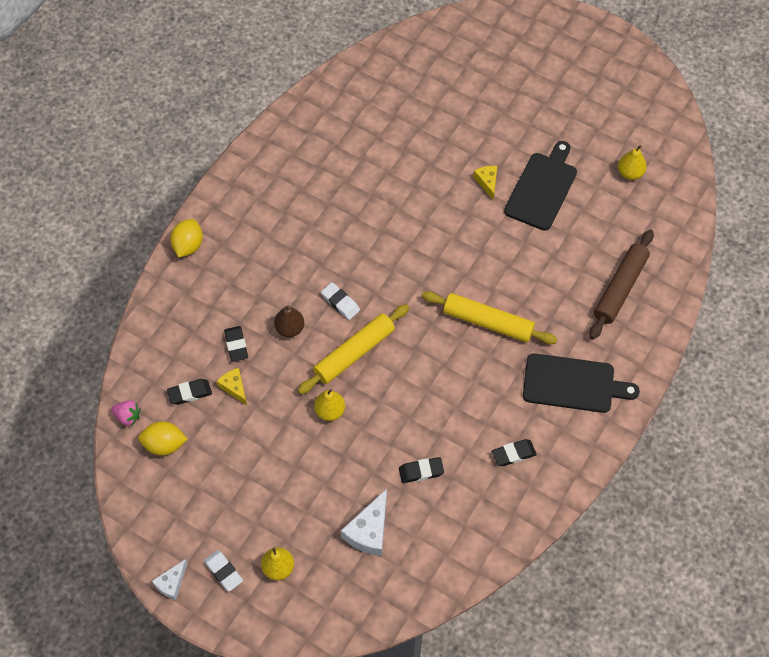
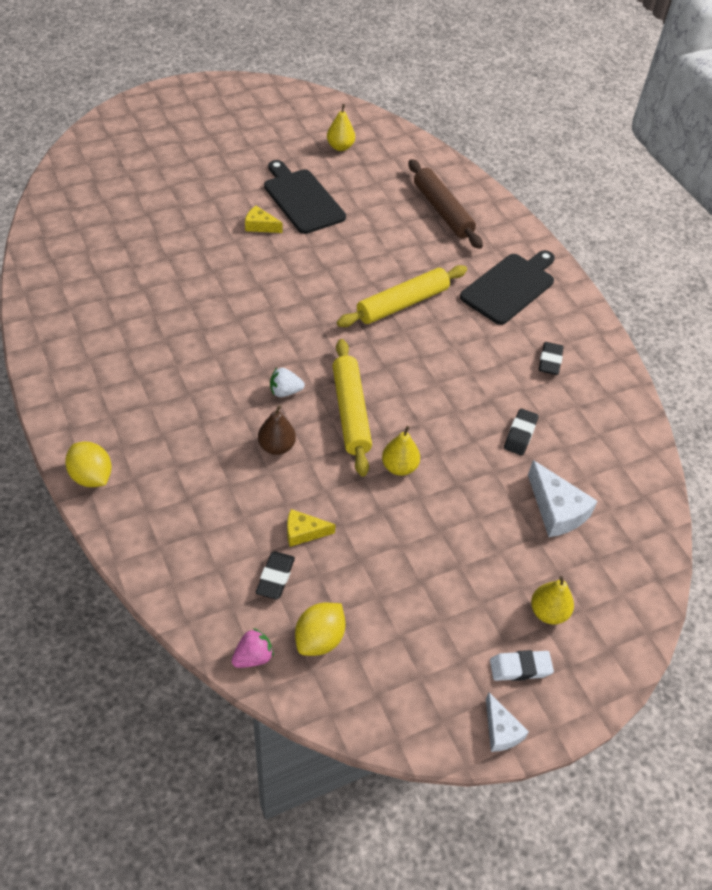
camera: 60 degrees left, 10 degrees down
black eraser [224,326,248,362] -> none
white eraser [321,282,360,320] -> white strawberry [270,368,305,397]

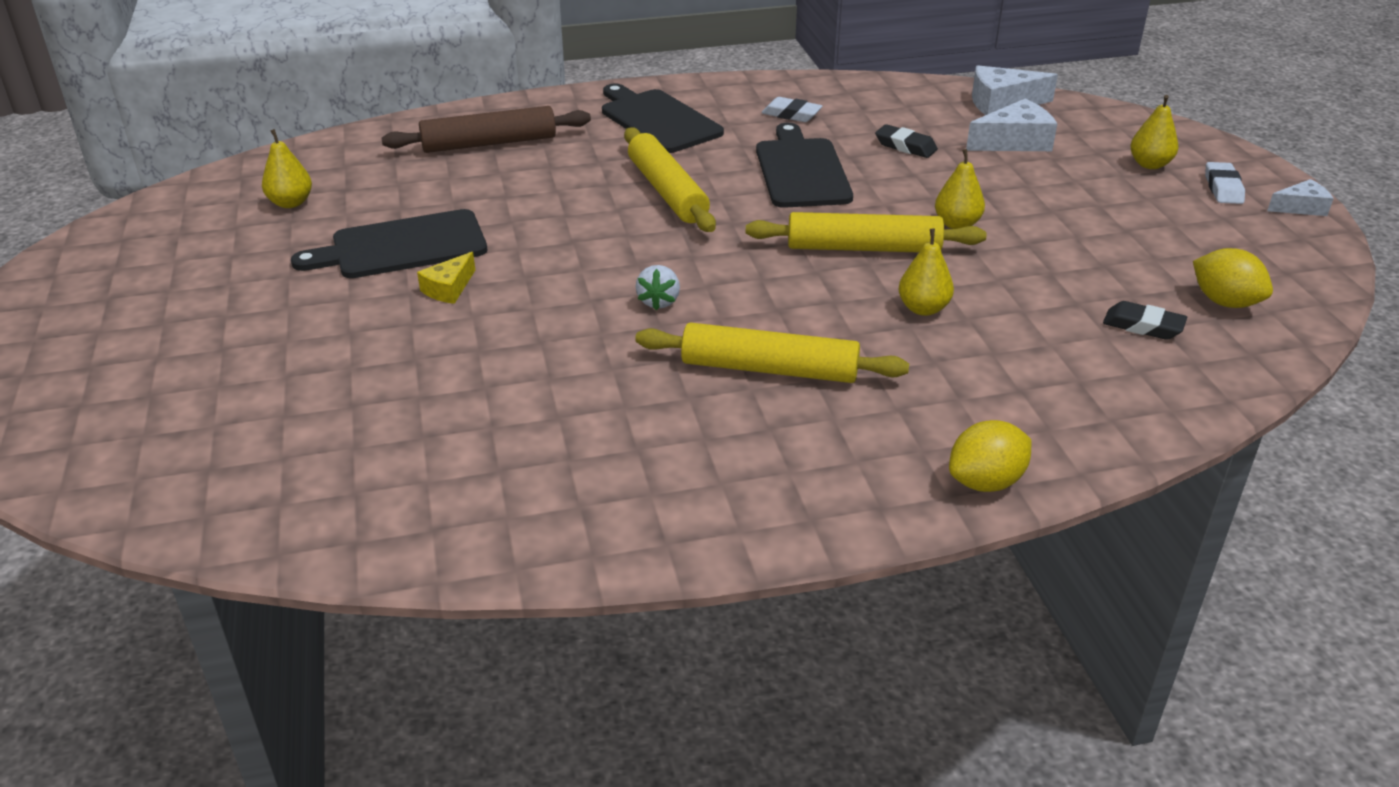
camera: 75 degrees left, 15 degrees down
pink strawberry [232,628,274,668] -> none
brown pear [258,405,296,455] -> yellow pear [898,229,954,316]
white strawberry [270,368,305,397] -> white strawberry moved to [636,265,680,310]
yellow cheese [287,509,336,547] -> none
black eraser [539,342,564,375] -> white eraser [762,97,822,122]
none -> yellow rolling pin [635,322,909,383]
none -> black cutting board [756,123,853,208]
none -> white cheese [972,65,1058,115]

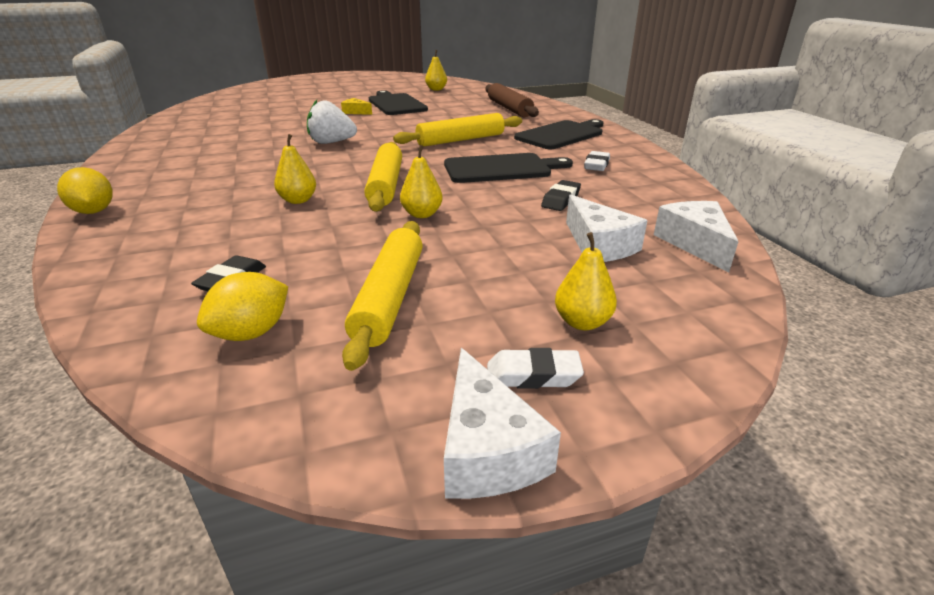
camera: 85 degrees right, 5 degrees down
yellow rolling pin [635,322,909,383] -> yellow rolling pin moved to [342,221,423,371]
white strawberry [636,265,680,310] -> white strawberry [307,100,357,144], size x1.65
white cheese [1267,179,1334,216] -> white cheese [444,348,561,499], size x1.63

